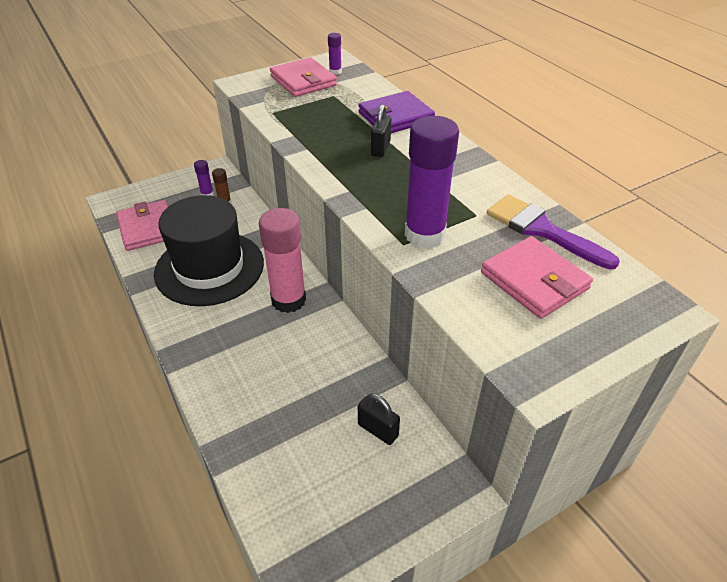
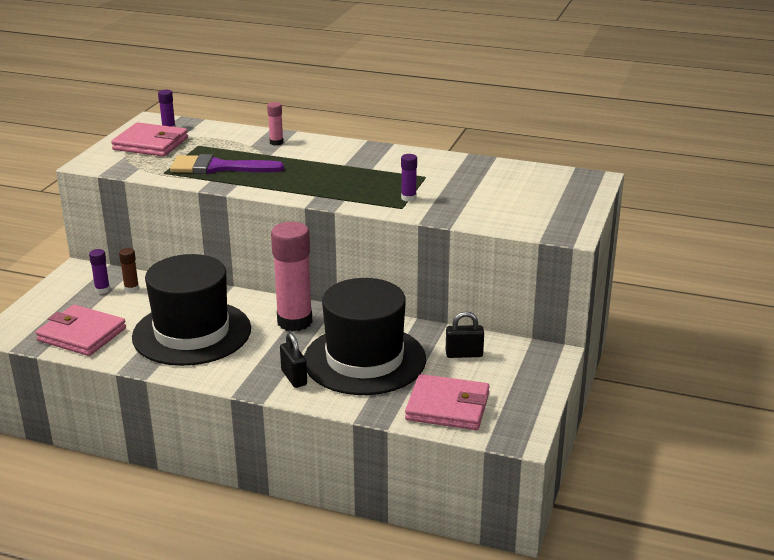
camera: 40 degrees left, 15 degrees down
purple wallet [358,91,435,133] -> pink glue stick [267,102,283,145]
black padlock [371,104,391,157] -> black padlock moved to [280,333,307,388]
purple glue stick [405,116,459,248] -> purple glue stick [401,154,417,202], size x0.44
pink wallet [481,236,593,319] -> pink wallet moved to [405,374,490,430]
purple brush [487,194,620,270] -> purple brush moved to [170,154,284,174]
none -> black hat [304,278,426,395]

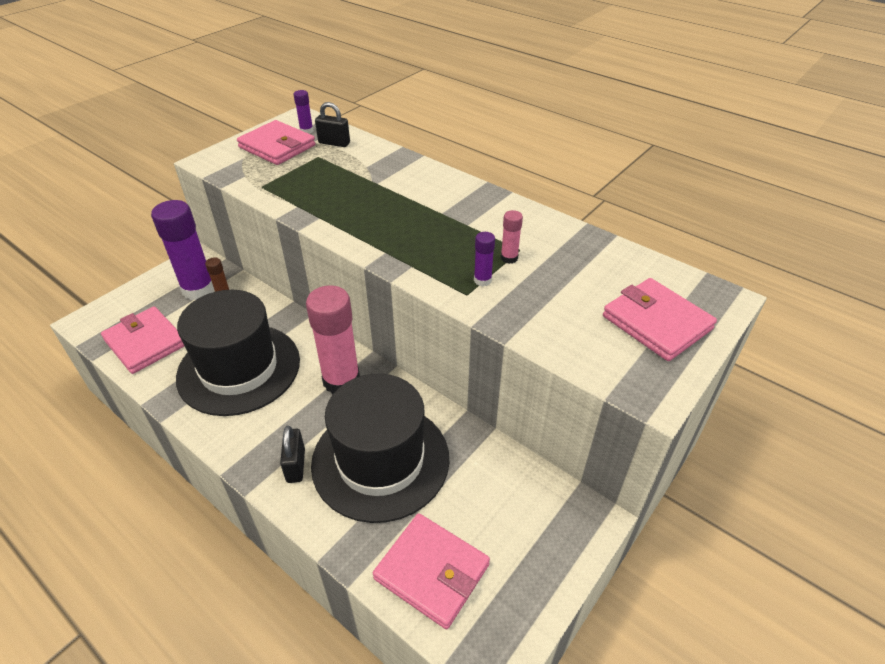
camera: 20 degrees right, 15 degrees up
purple glue stick [89,249,110,294] -> purple glue stick [151,200,214,300], size x2.29
purple brush [170,154,284,174] -> none
pink glue stick [267,102,283,145] -> pink glue stick moved to [501,210,523,264]
black padlock [446,311,484,358] -> black padlock moved to [315,102,350,147]
none -> pink wallet [603,278,717,361]

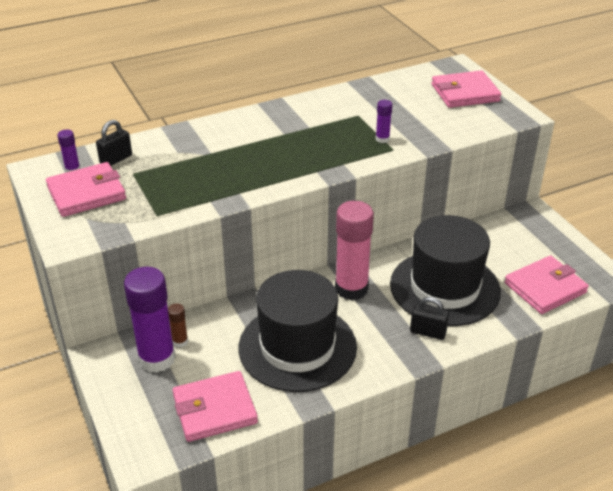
camera: 65 degrees left, 5 degrees down
pink glue stick [501,210,523,264] -> none

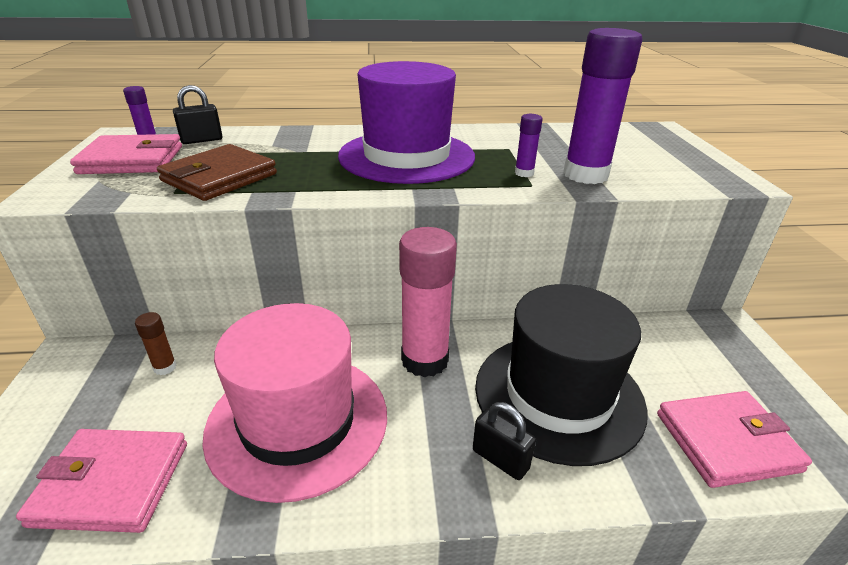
camera: 20 degrees right, 5 degrees down
purple glue stick [124,267,176,373] -> purple glue stick moved to [563,28,643,184]
black hat [239,270,357,392] -> pink hat [202,303,387,503]
pink wallet [432,70,501,108] -> none
none -> brown wallet [157,144,277,201]
none -> purple hat [338,61,475,184]

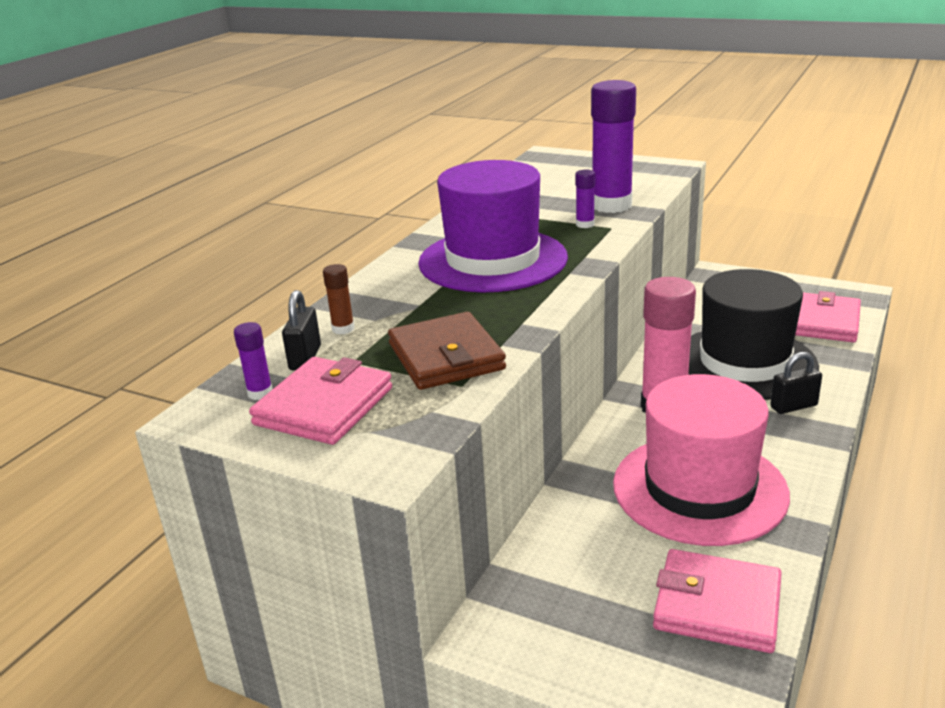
camera: 55 degrees left, 5 degrees down
pink wallet [16,429,187,533] -> pink wallet turned 75 degrees clockwise [653,549,782,653]
brown glue stick [135,312,177,375] -> brown glue stick moved to [323,264,355,334]

